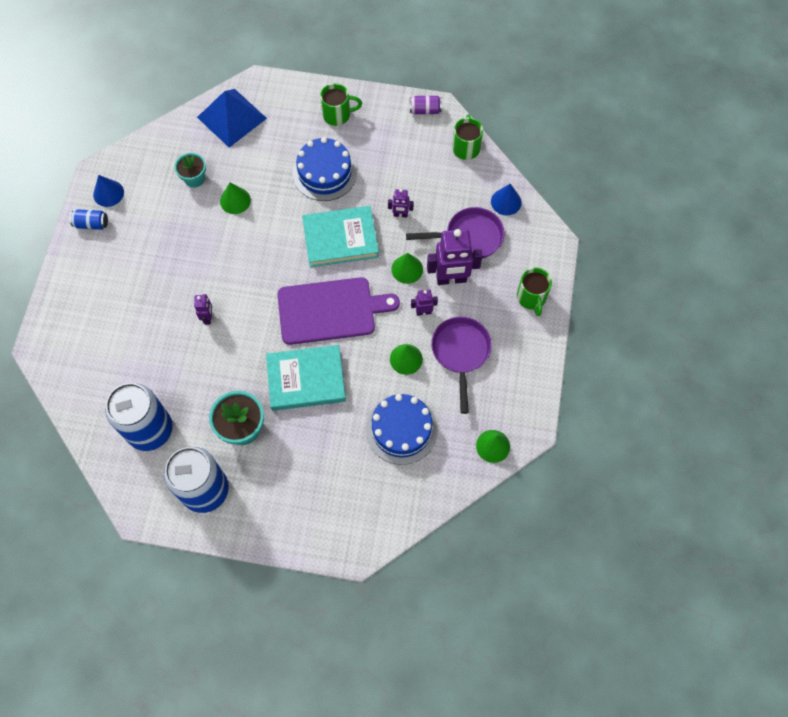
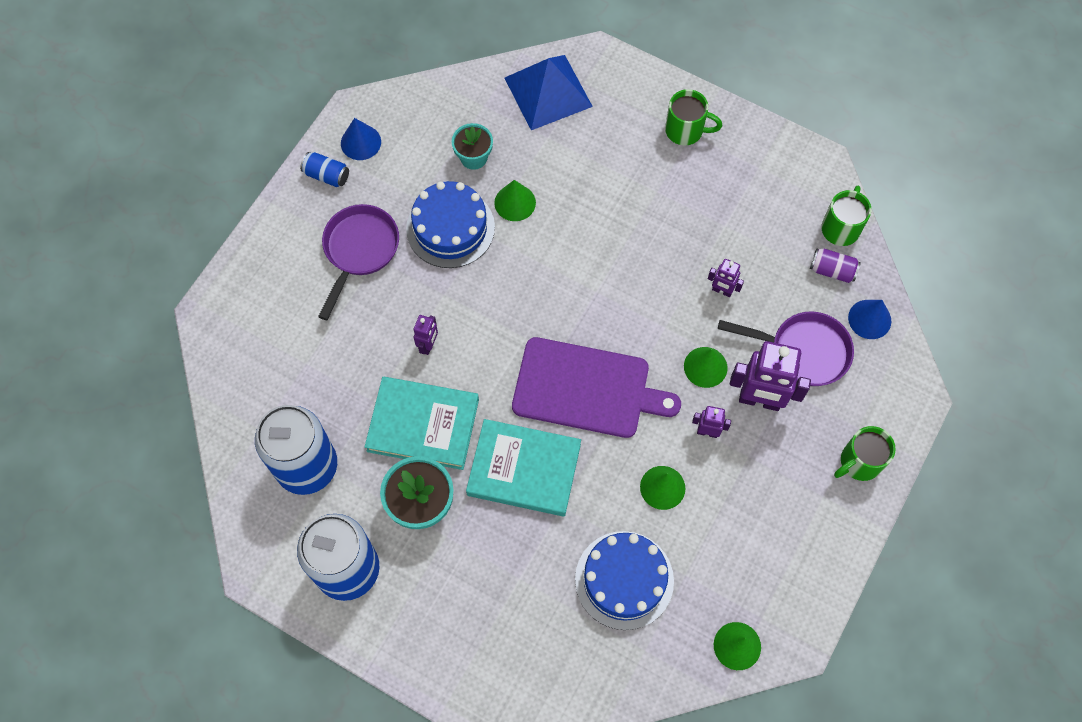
camera: 20 degrees right, 0 degrees up
blue cake [293,137,357,201] -> blue cake moved to [406,181,495,268]
turquoise book [302,206,379,267] -> turquoise book moved to [365,377,479,470]
purple can [410,96,442,114] -> purple can moved to [810,248,861,283]
purple pan [431,316,492,414] -> purple pan moved to [318,204,399,320]
green mug [517,268,552,316] -> green mug turned 45 degrees clockwise [834,426,896,481]

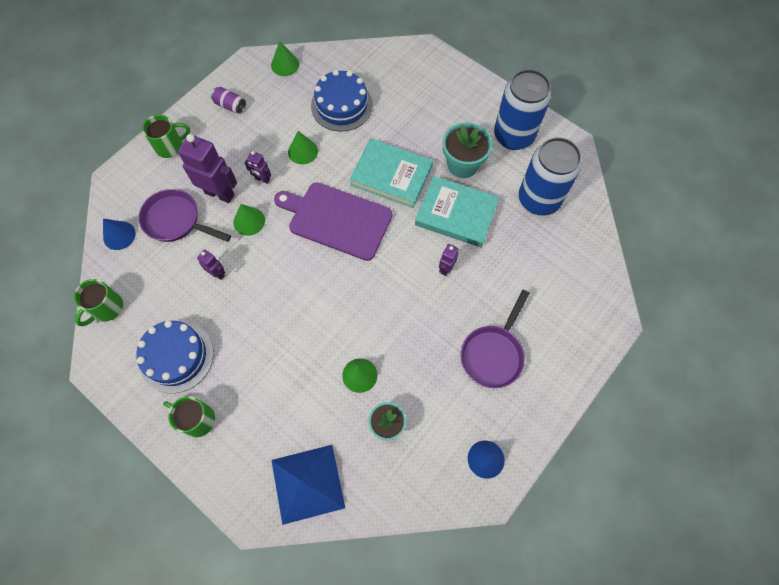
camera: 170 degrees left, 0 degrees up
blue can [300,152,349,187] -> none
blue cake [406,181,495,268] -> blue cake moved to [136,321,214,393]
purple can [810,248,861,283] -> purple can moved to [211,87,246,114]

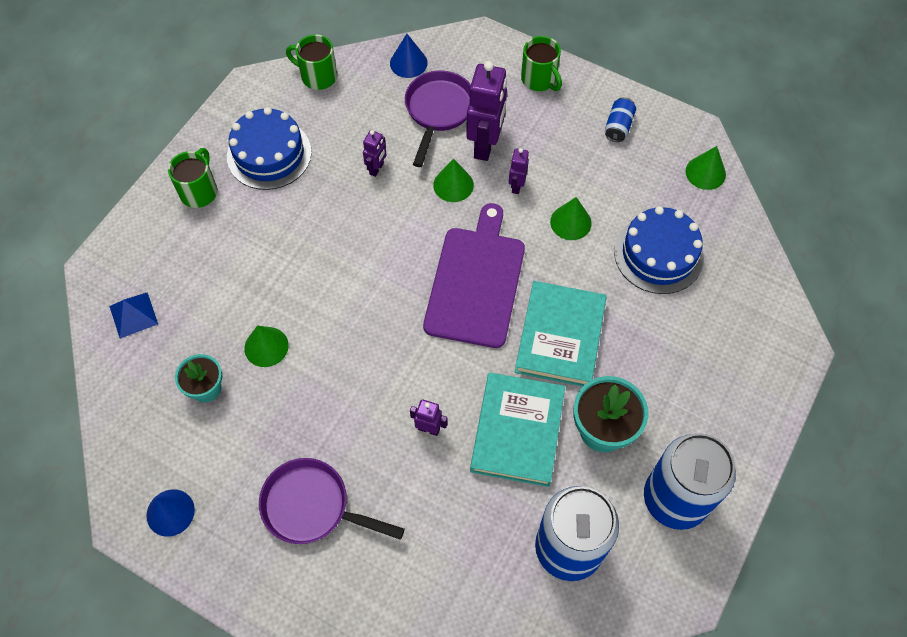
camera: 80 degrees right, 5 degrees down
purple can [211,87,246,114] -> blue can [605,97,636,142]
blue pyramid [271,445,345,525] -> blue pyramid [109,292,158,339], size x0.54

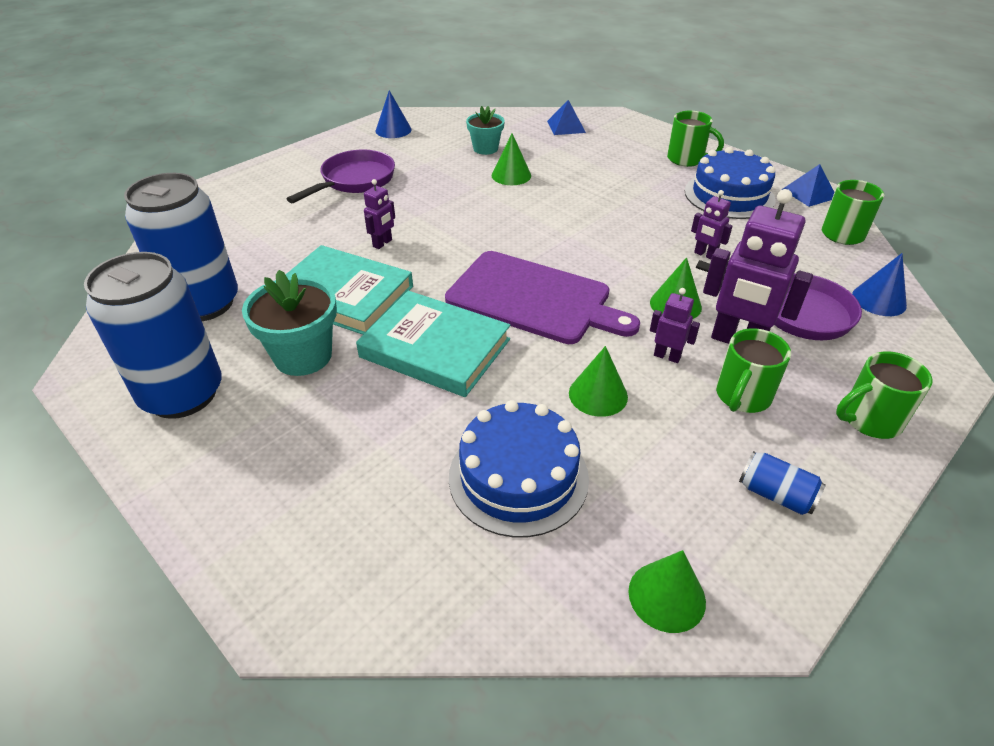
camera: 105 degrees right, 20 degrees down
none -> green mug [716,328,791,413]
none -> blue pyramid [782,164,834,207]

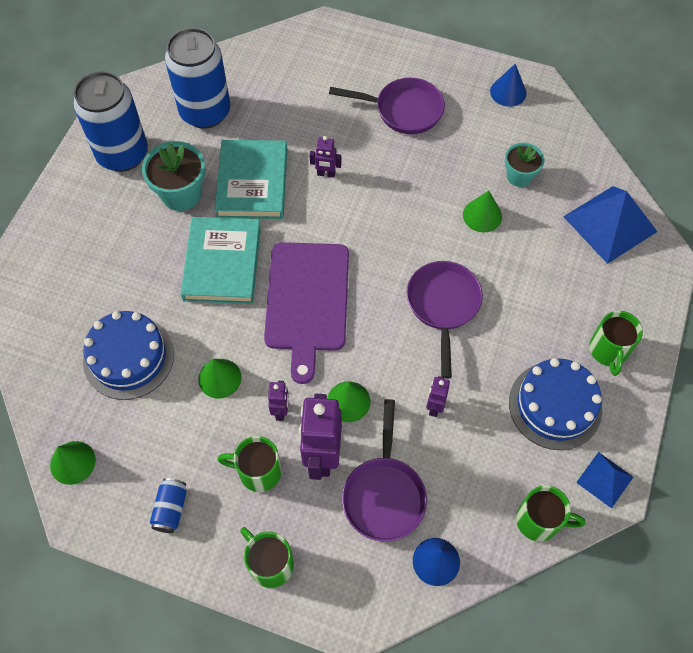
camera: 65 degrees right, 20 degrees up
blue pyramid [547,100,586,135] -> blue pyramid [563,186,658,264], size x1.86
none -> purple pan [407,261,483,379]

